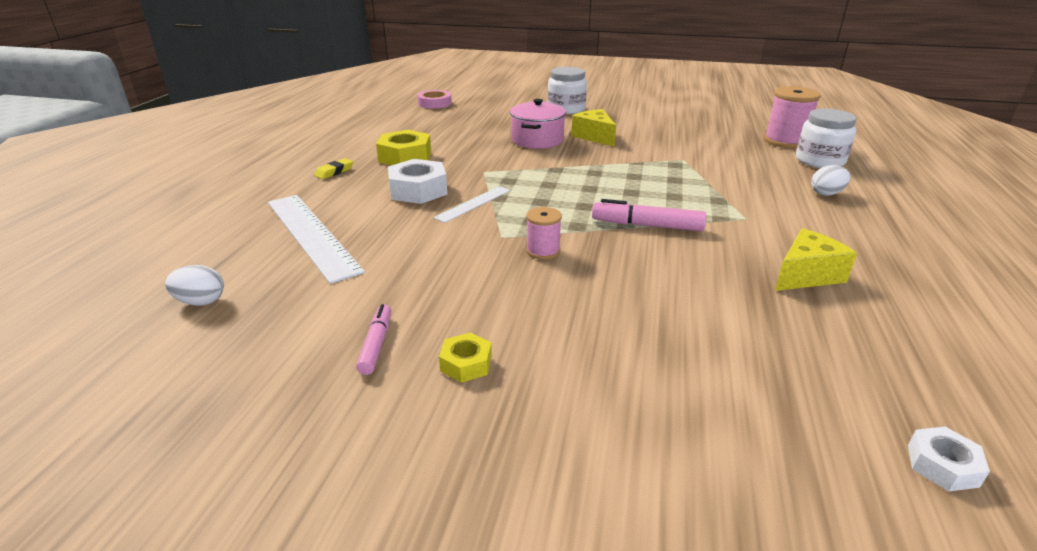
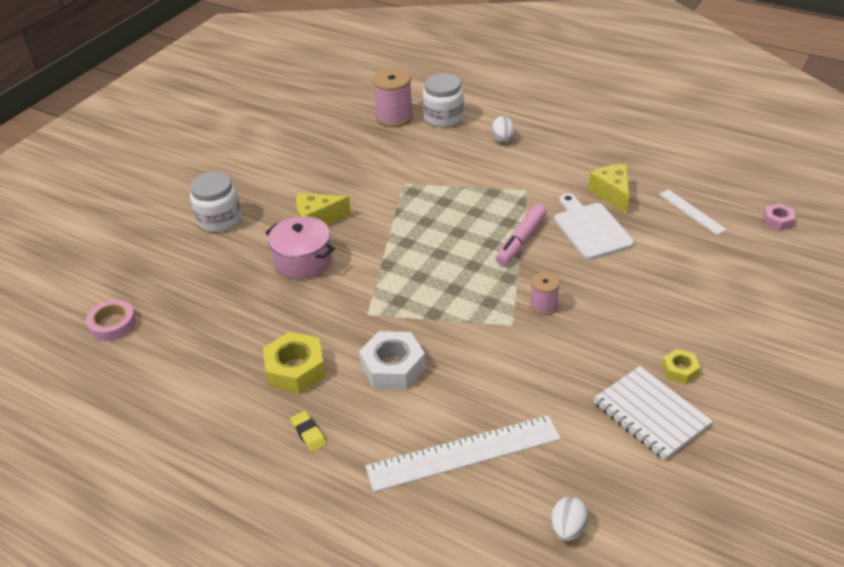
camera: 70 degrees left, 10 degrees up
pink marker [356,304,391,375] -> white notebook [593,366,713,460]
white ruler [433,186,510,223] -> white ruler moved to [659,189,727,235]
white nut [908,427,990,491] -> pink nut [764,203,796,231]
none -> white cutting board [554,193,634,260]

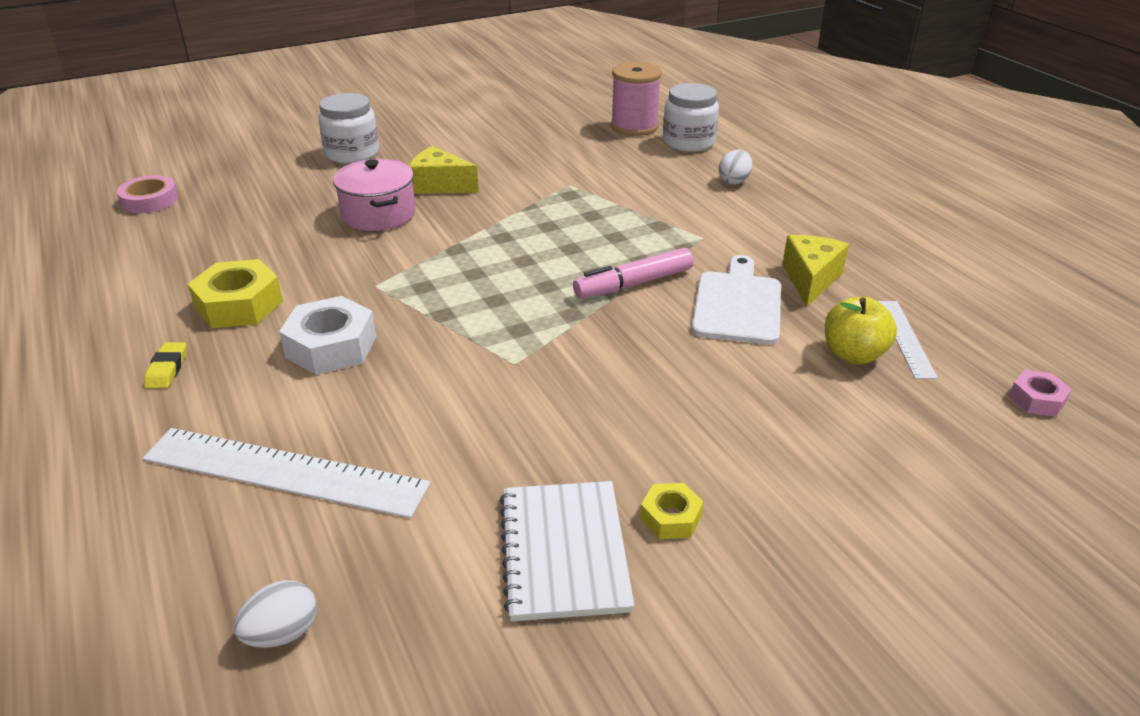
camera: 30 degrees right, 5 degrees down
pink spool [530,272,560,315] -> none
none -> yellow apple [825,297,897,365]

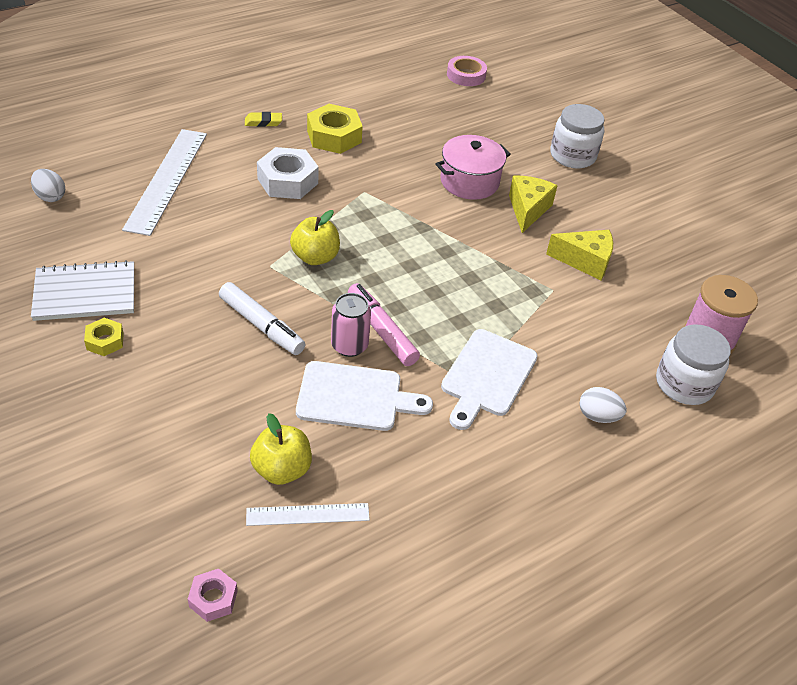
camera: 80 degrees right, 10 degrees up
yellow cheese [782,235,849,307] -> yellow cheese moved to [546,230,613,280]
none -> white marker [219,282,306,355]
none -> yellow apple [290,210,340,265]
none -> pink can [331,293,371,357]
none -> white cutting board [441,329,538,430]

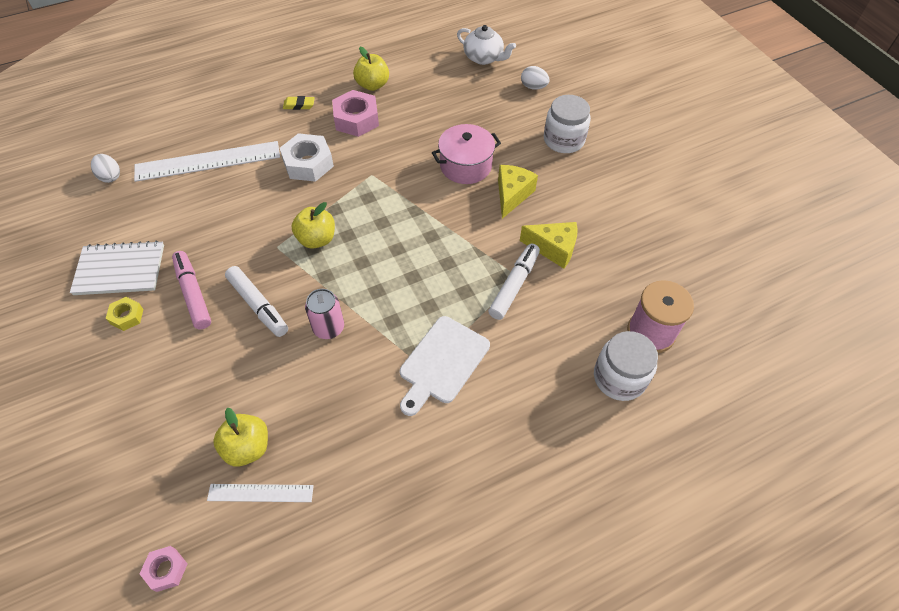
camera: 10 degrees right, 10 degrees up
white ruler [122,129,207,236] -> white ruler turned 60 degrees clockwise [134,141,280,182]
white cutting board [296,361,433,431] -> none
yellow nut [307,104,363,154] -> pink nut [332,90,379,137]
pink marker [348,283,420,366] -> pink marker moved to [172,251,211,329]
pink tape [447,56,487,86] -> white teapot [457,25,516,65]
white egg [579,387,627,423] -> white egg moved to [521,66,550,90]
none -> yellow apple [353,47,389,91]
none -> white marker [488,244,540,320]

